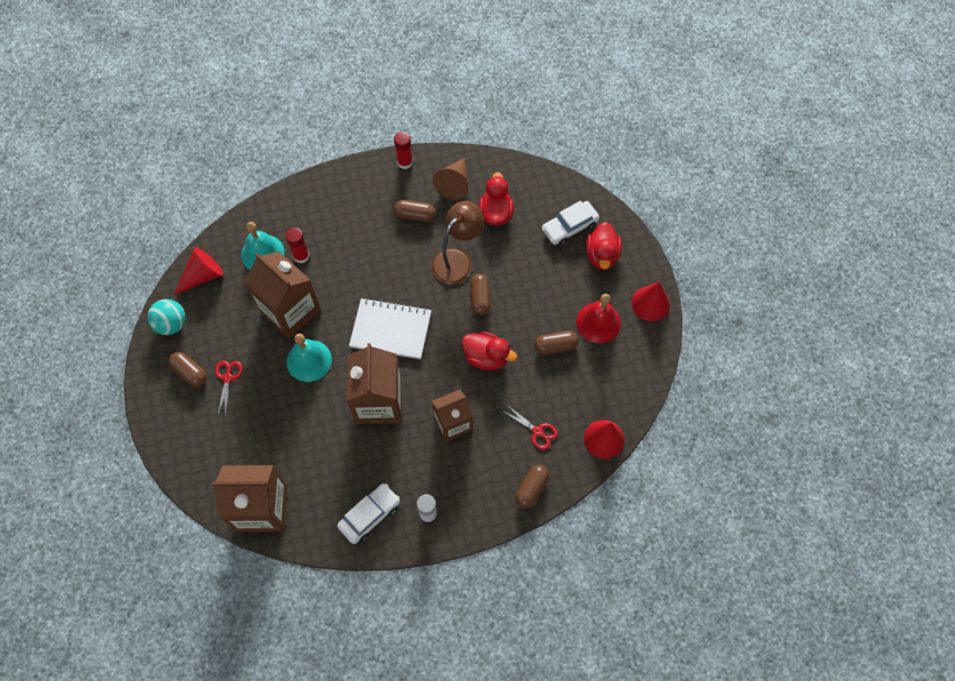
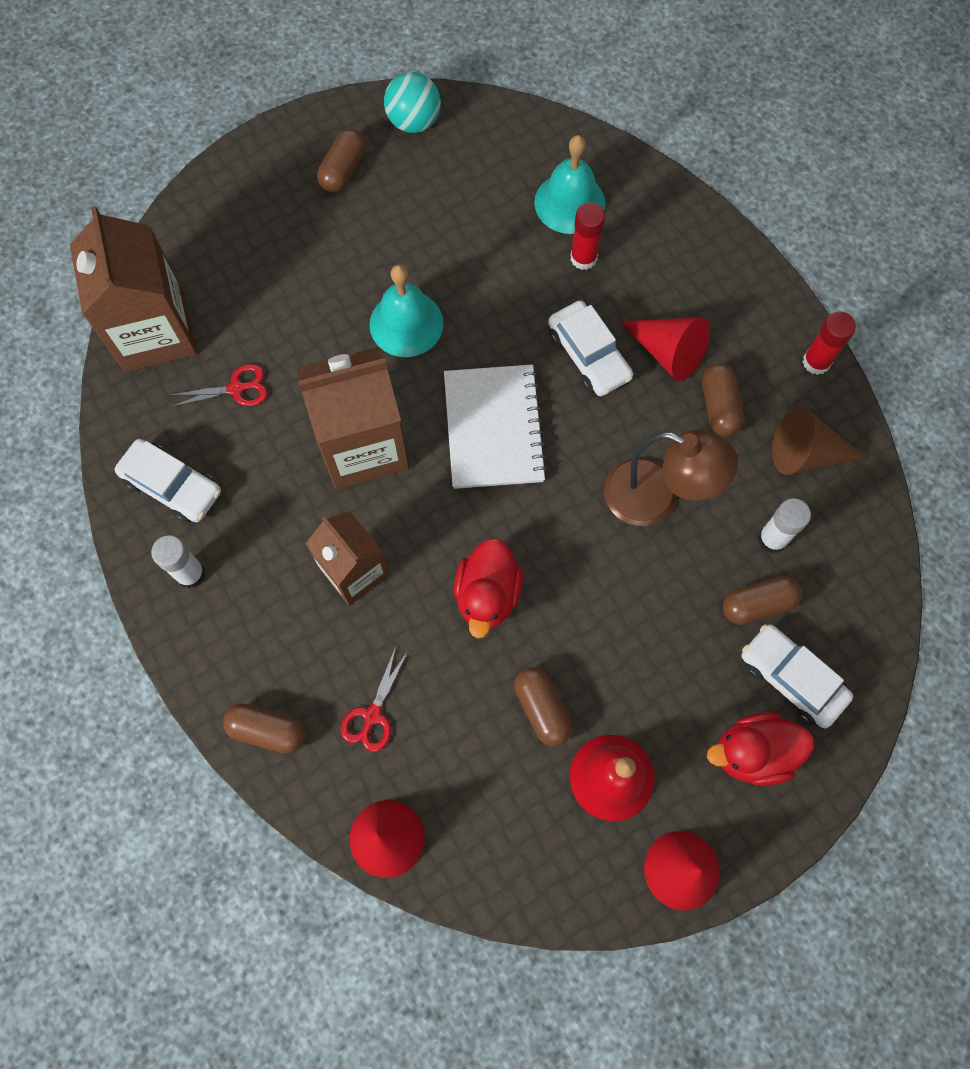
camera: 75 degrees right, 5 degrees up
red cone [174,247,223,295] -> red cone moved to [620,317,710,381]
red scissors [215,361,243,416] -> red scissors moved to [168,364,268,407]
brown carton [244,251,321,339] -> none
brown capsule [470,274,491,315] -> brown capsule moved to [723,576,802,625]
red duck [479,172,514,226] -> white glue stick [758,498,811,553]
none -> white car [548,301,633,396]

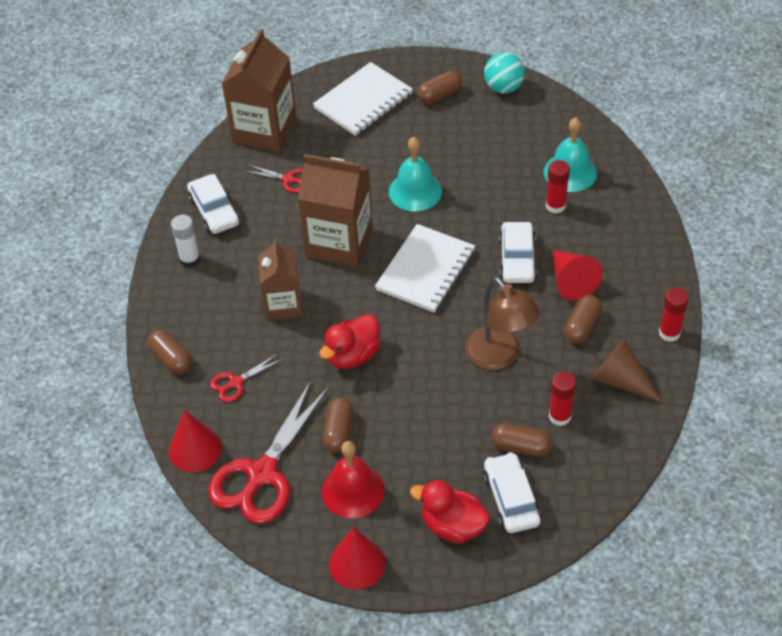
camera: 35 degrees right, 20 degrees down
white glue stick [758,498,811,553] -> red glue stick [549,371,576,426]
none -> red scissors [208,381,329,524]
none -> white notebook [313,62,413,136]

